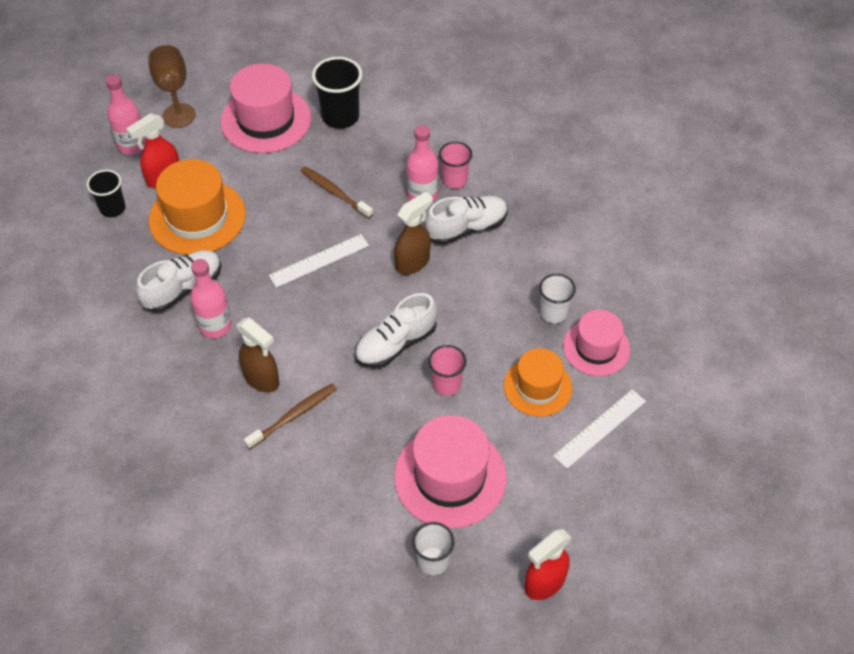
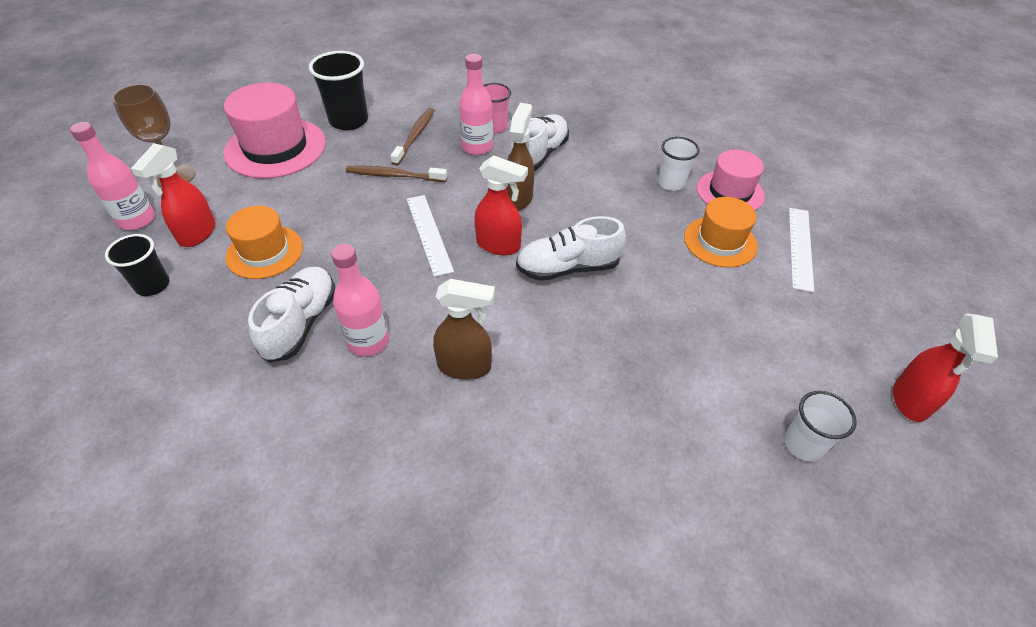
camera: 35 degrees left, 5 degrees down
orange hat [148,159,246,255] -> orange hat [225,206,303,279], size x0.64
brown toothbrush [244,383,337,449] -> brown toothbrush moved to [391,108,435,165]
white ruler [269,234,369,288] -> white ruler turned 45 degrees counterclockwise [407,195,454,277]
white shoe [355,293,437,368] -> white shoe turned 60 degrees clockwise [516,216,626,281]
pink hat [394,415,507,528] -> none
pink cup [428,345,467,396] -> none
none -> red spray bottle [474,155,528,255]

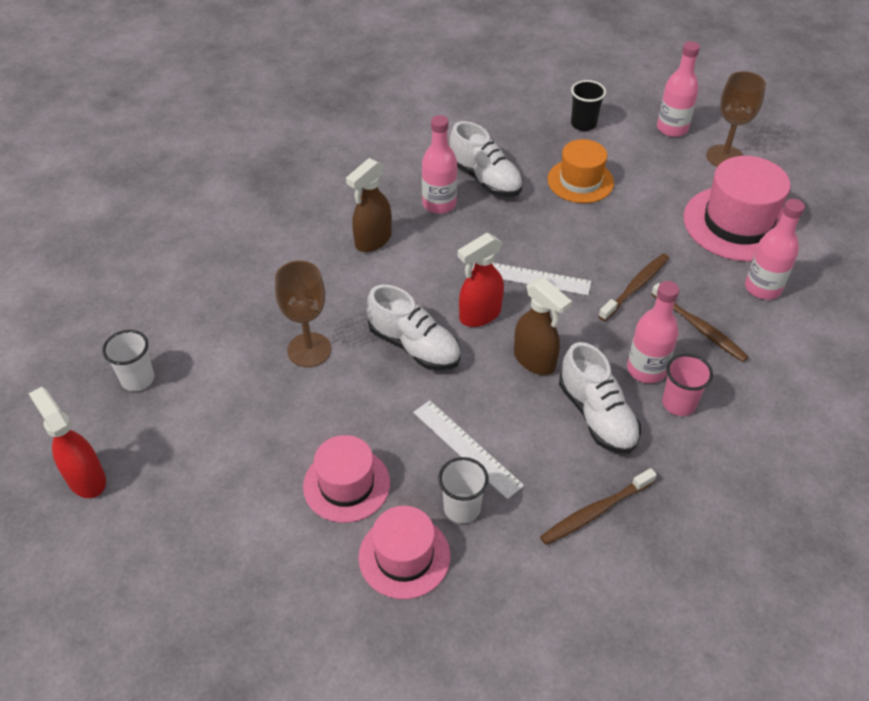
camera: 125 degrees right, 0 degrees up
red spray bottle [131,143,216,247] -> none
black cup [309,51,368,130] -> pink bottle [745,199,805,300]
white shoe [516,216,626,281] -> white shoe turned 105 degrees clockwise [367,285,461,371]
orange hat [684,197,758,268] -> pink hat [303,435,390,523]
white ruler [789,208,814,292] -> white ruler moved to [413,400,524,499]
none -> brown goblet [275,261,331,367]
none -> brown toothbrush [540,468,657,545]

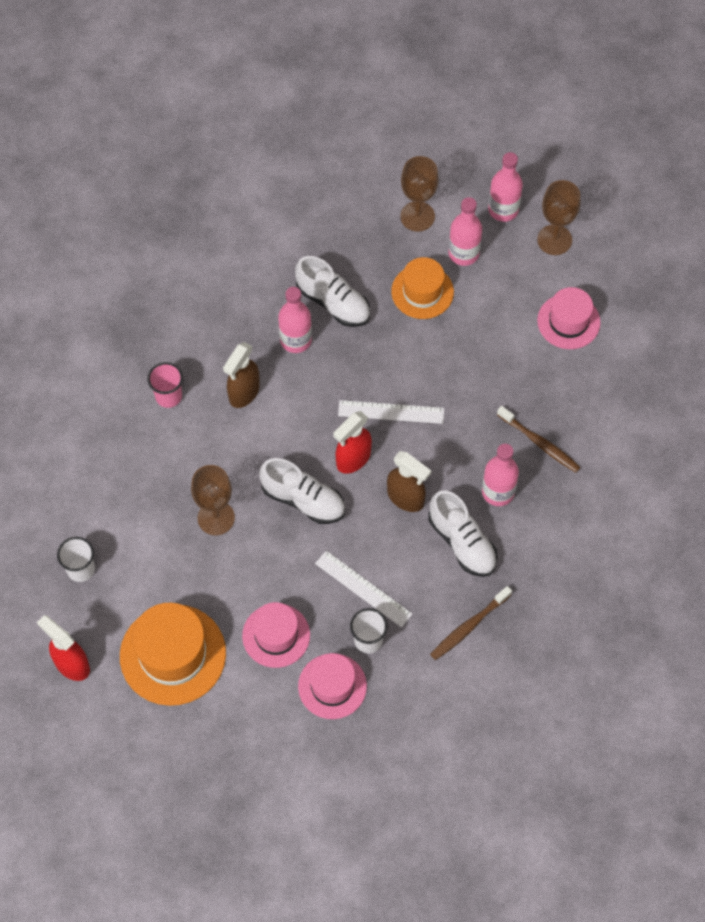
camera: 10 degrees left, 15 degrees up
black cup [571,80,606,131] -> brown goblet [400,156,439,232]
brown toothbrush [598,253,669,321] -> none
pink cup [662,354,713,416] -> pink cup moved to [148,362,183,408]
pink hat [684,156,791,262] -> pink hat [537,287,600,349], size x0.64
pink bottle [745,199,805,300] -> pink bottle moved to [448,197,482,266]
none -> orange hat [120,603,226,706]

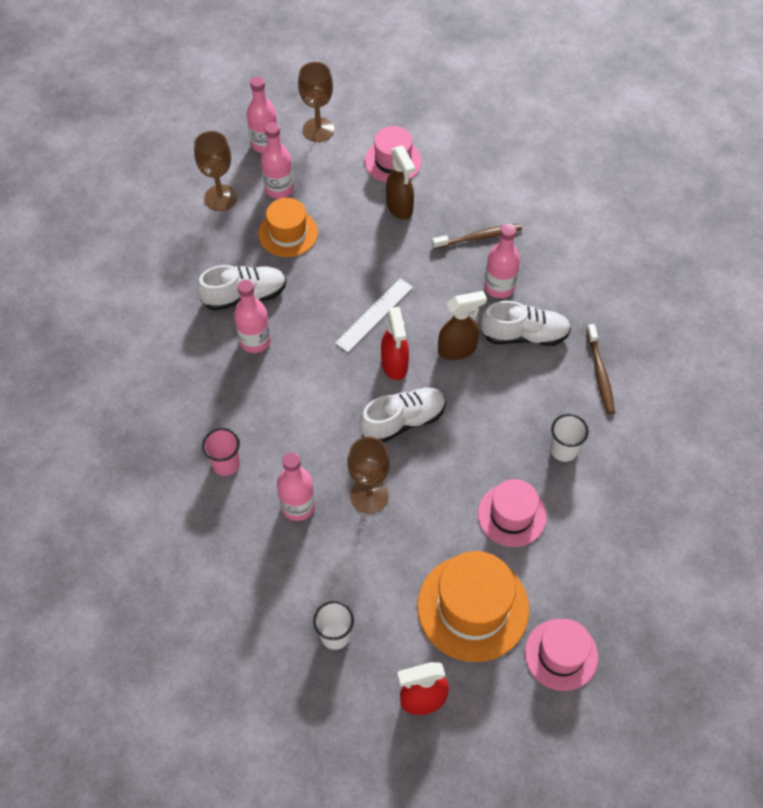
camera: 55 degrees left, 5 degrees down
brown spray bottle [223,342,260,408] -> brown spray bottle moved to [386,146,415,220]
pink hat [298,653,367,719] -> pink hat moved to [525,619,598,691]
white ruler [315,551,412,627] -> none
none -> pink bottle [277,452,315,521]

